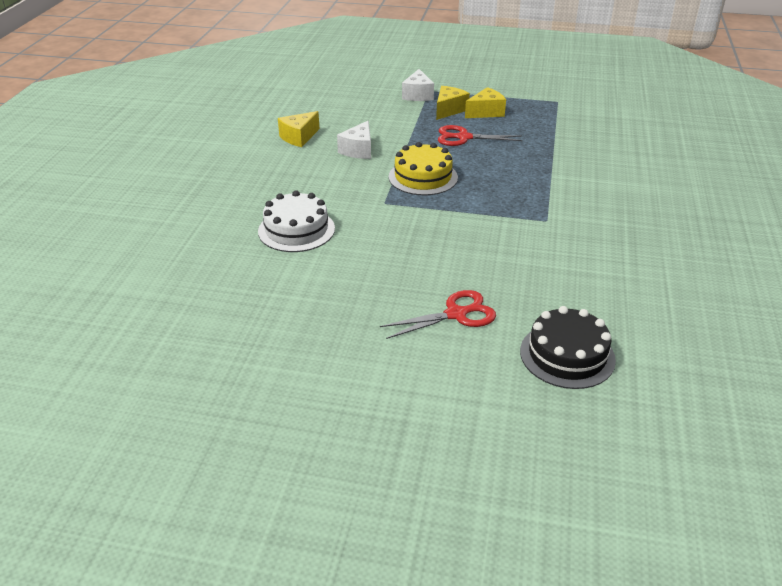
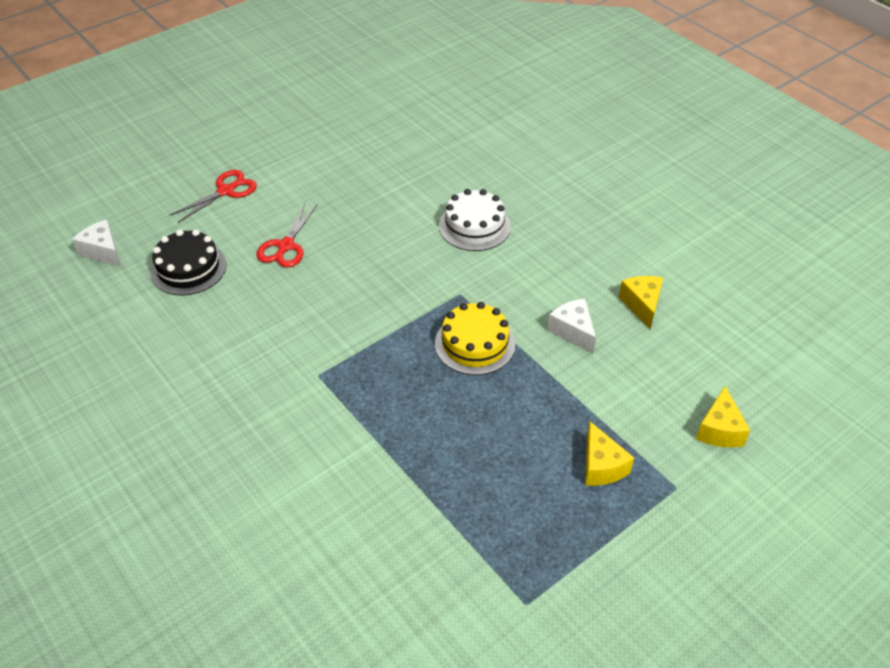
camera: 130 degrees right, 10 degrees up
white cheese [402,69,434,101] -> white cheese moved to [72,220,121,267]
red scissors [438,125,522,146] -> red scissors moved to [170,170,257,223]
yellow cheese [465,87,506,118] -> yellow cheese moved to [696,386,750,447]

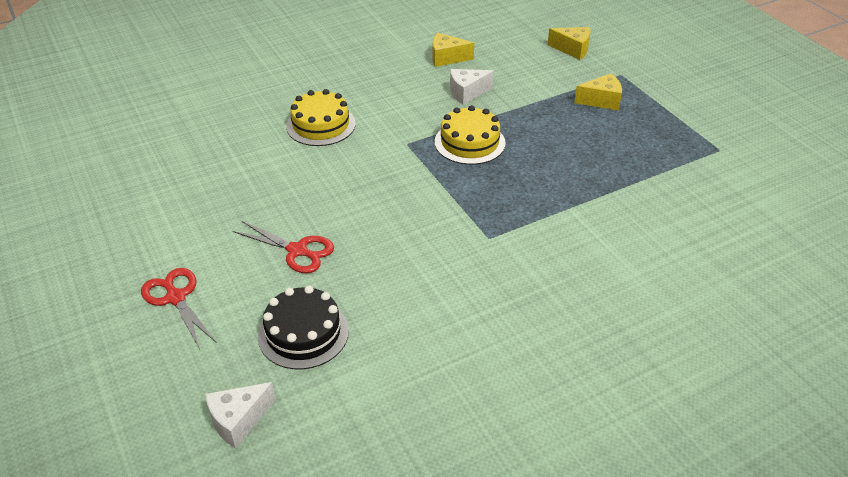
camera: 80 degrees left, 5 degrees down
white cake [439,189,511,251] -> yellow cake [286,89,356,146]

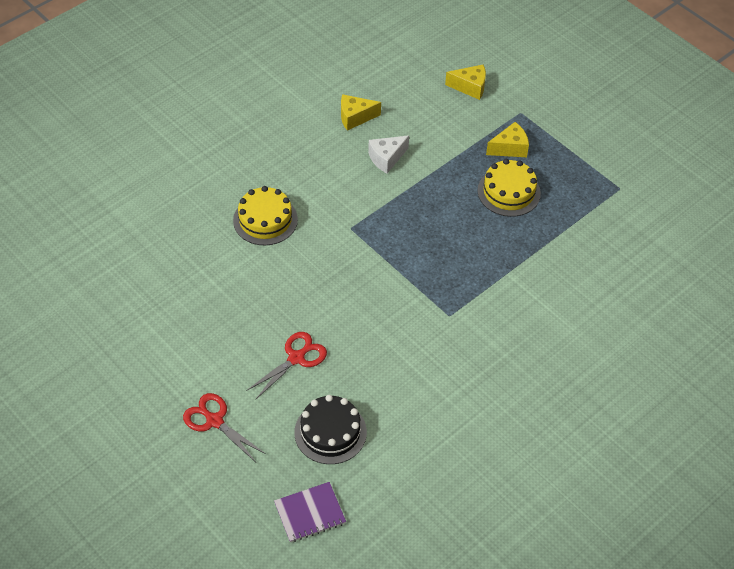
camera: 15 degrees left, 10 degrees up
white cheese [205,382,276,449] -> purple notebook [274,482,346,542]
red scissors [233,221,334,273] -> red scissors turned 60 degrees counterclockwise [246,332,327,400]
yellow cake [435,105,506,165] -> yellow cake moved to [478,159,541,217]

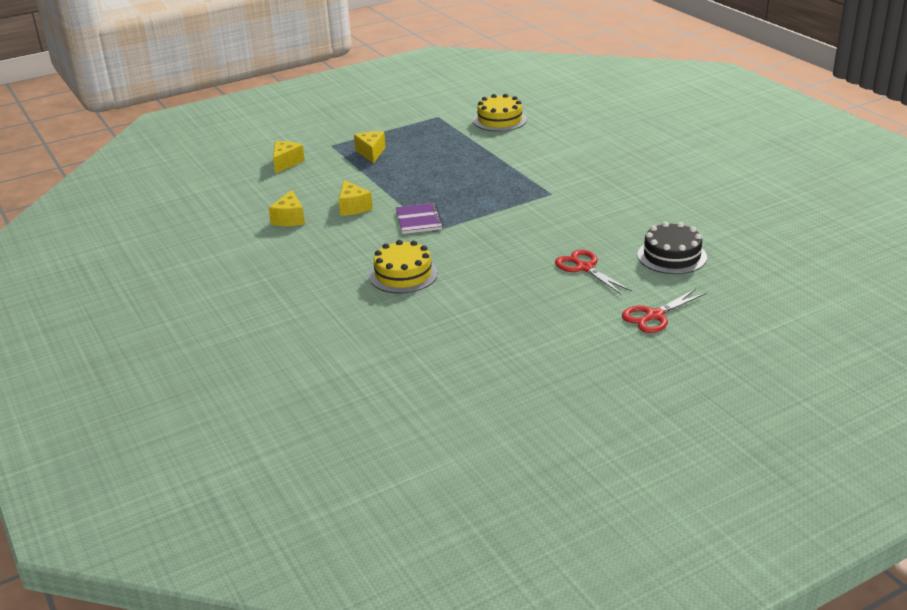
camera: 75 degrees left, 20 degrees down
purple notebook [274,482,346,542] -> purple notebook moved to [396,203,443,234]
white cheese [368,135,409,173] -> yellow cheese [339,180,373,216]
yellow cake [478,159,541,217] -> yellow cake moved to [473,94,527,132]

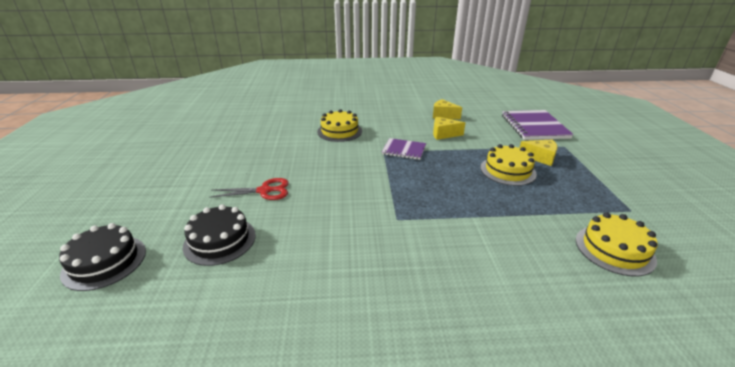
camera: 115 degrees right, 0 degrees up
yellow cheese [273,141,305,174] -> purple notebook [502,110,574,140]
red scissors [622,288,707,333] -> none
none -> black cake [59,223,146,291]
none -> yellow cake [481,144,537,186]

